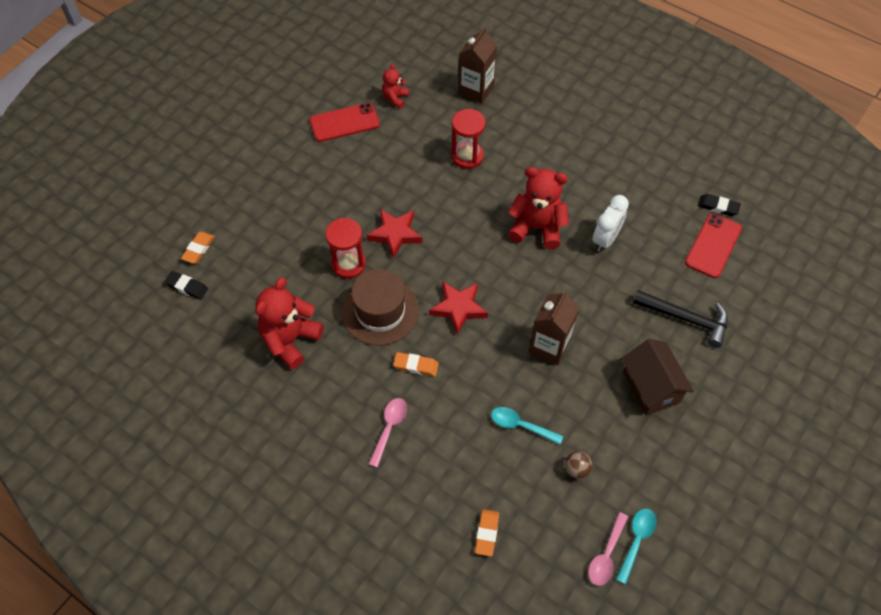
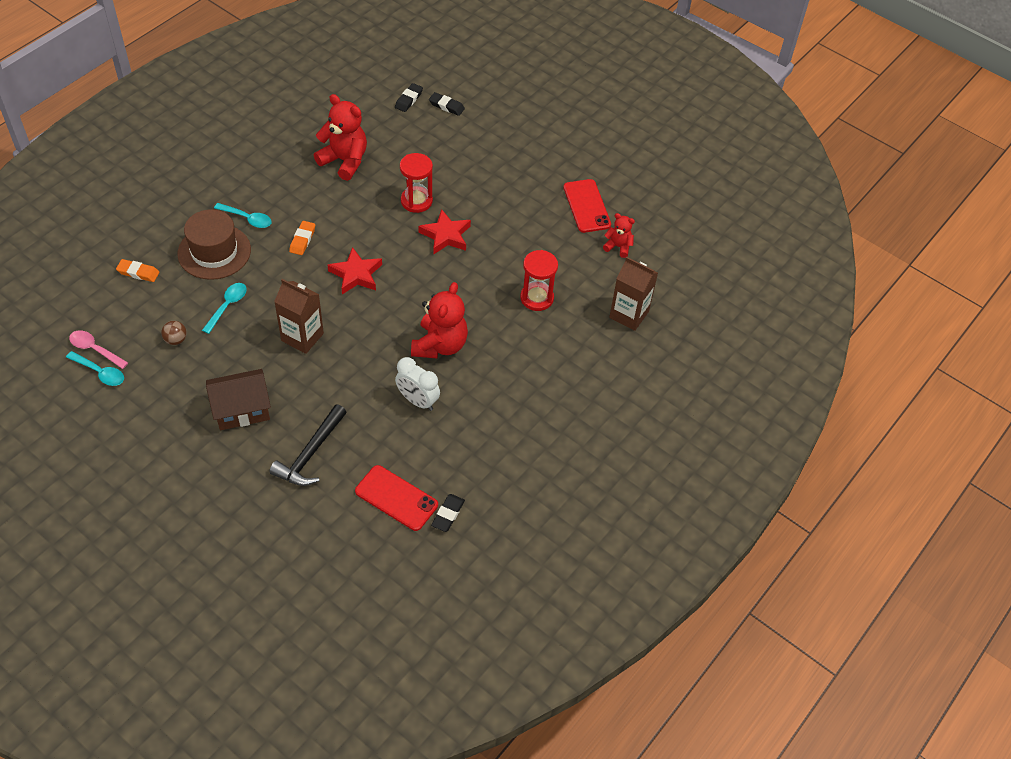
camera: 90 degrees right, 5 degrees down
orange eraser [181,232,215,264] -> black eraser [429,92,465,116]
brown hat [341,269,419,345] -> brown hat moved to [177,209,251,280]
pink spoon [369,398,407,467] -> turquoise spoon [214,203,272,228]

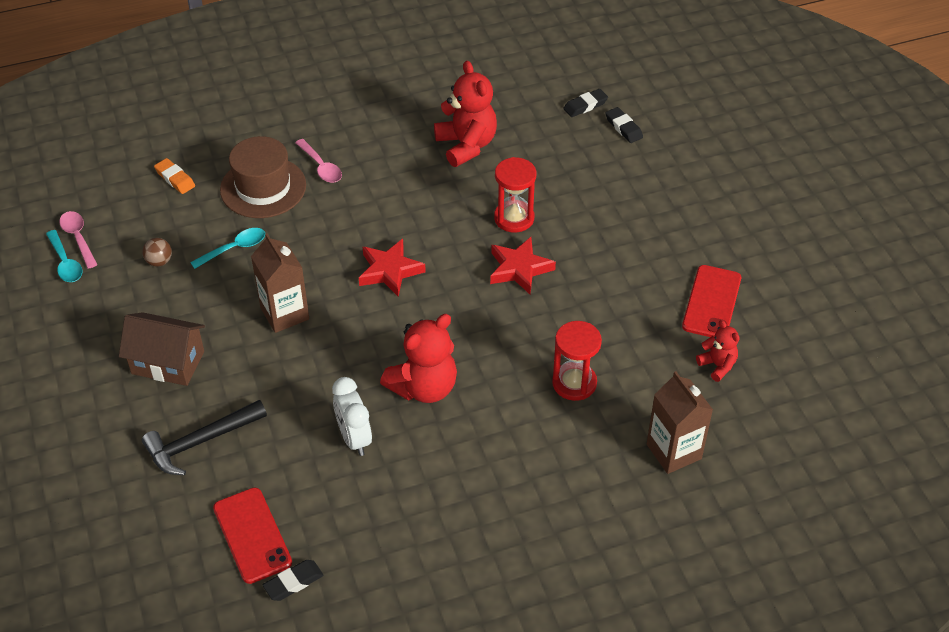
camera: 35 degrees right, 5 degrees down
turquoise spoon [214,203,272,228] -> pink spoon [295,139,342,183]
orange eraser [289,221,315,255] -> none

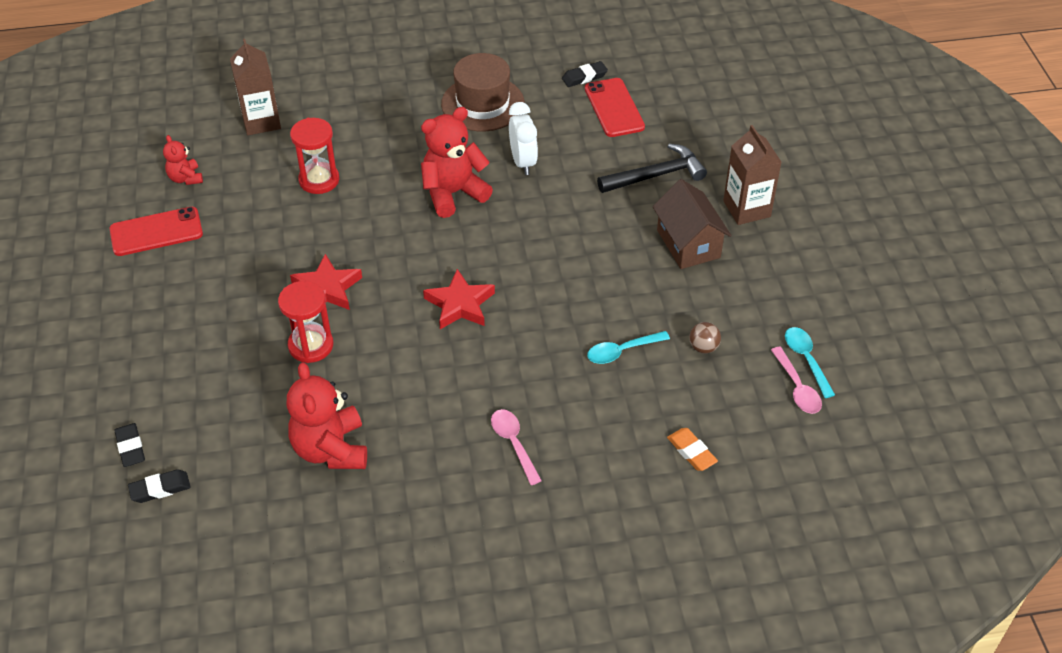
camera: 170 degrees left, 0 degrees up
brown house [119,312,205,386] -> brown house turned 45 degrees clockwise [652,179,732,269]
brown hat [220,136,306,218] -> brown hat moved to [441,53,524,131]
brown carton [251,233,309,333] -> brown carton moved to [723,125,781,225]
red phone [682,265,741,337] -> red phone turned 45 degrees clockwise [110,207,203,256]

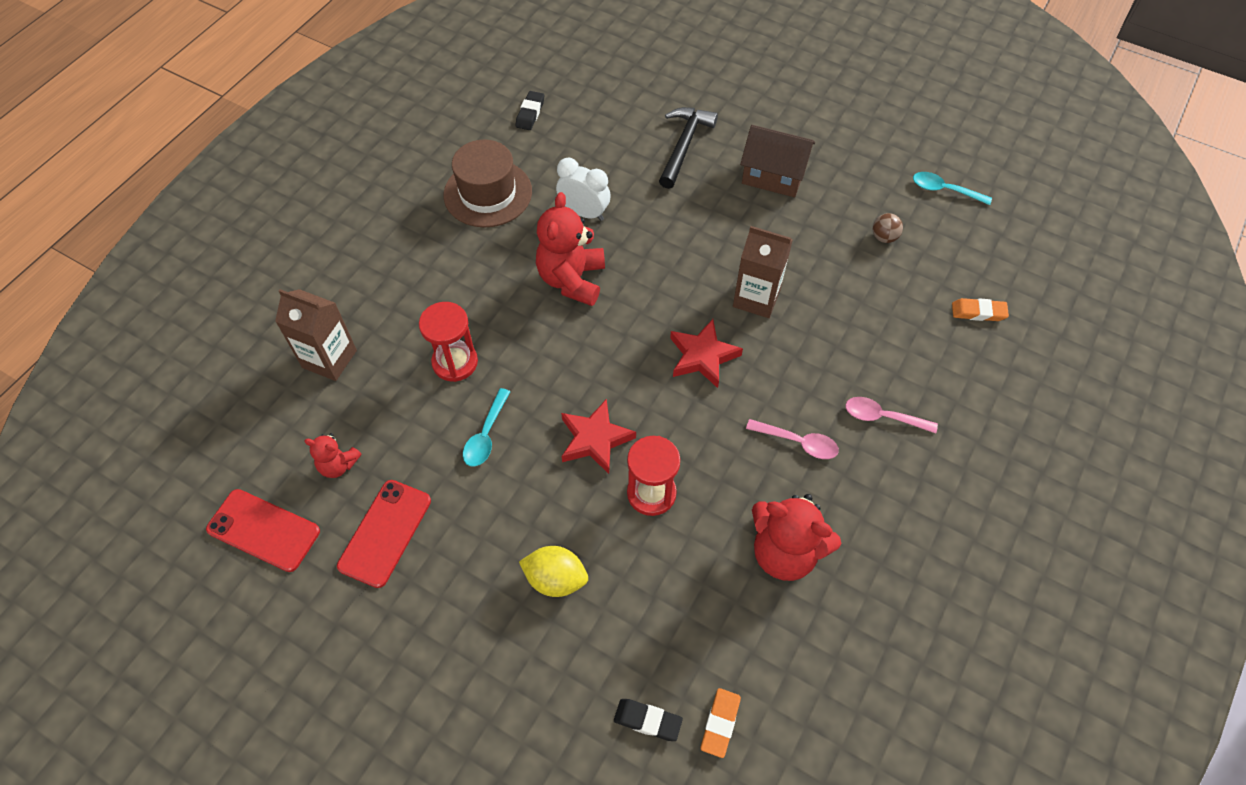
camera: 50 degrees left, 10 degrees up
black eraser [128,469,190,503] -> orange eraser [701,688,741,758]
red phone [585,78,645,137] -> red phone moved to [206,489,320,572]
turquoise spoon [587,331,670,364] -> turquoise spoon moved to [463,388,510,467]
brown carton [723,125,781,225] -> brown carton moved to [733,226,793,318]
pink spoon [771,347,822,414] -> pink spoon moved to [746,419,839,459]
none -> yellow lemon [519,546,588,597]

